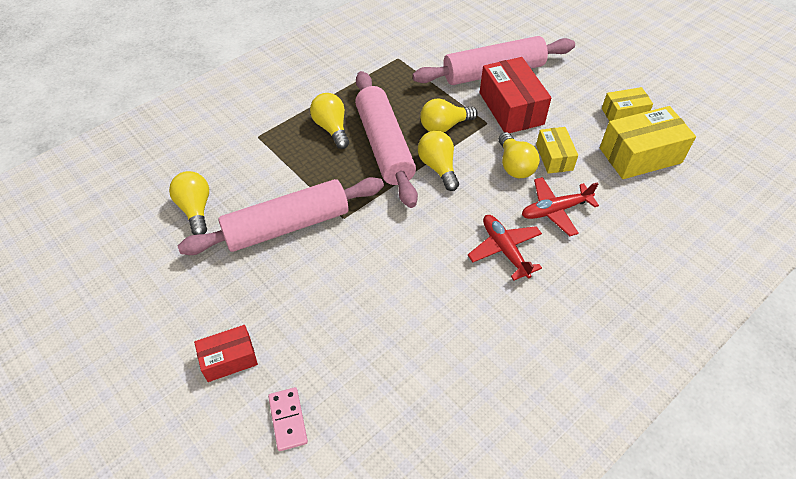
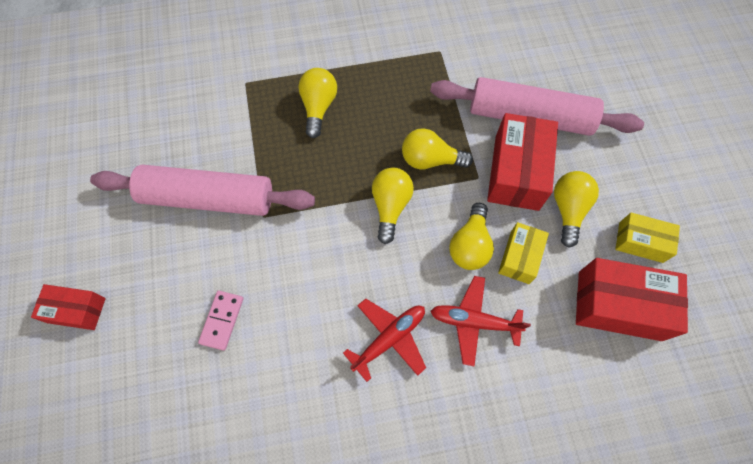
camera: 30 degrees right, 15 degrees up
yellow light bulb [169,171,209,235] -> yellow light bulb moved to [554,171,599,248]
pink domino [268,387,308,451] -> pink domino moved to [198,291,243,351]
pink rolling pin [355,71,418,208] -> none
red plane [468,215,542,281] -> red plane turned 45 degrees clockwise [343,299,426,382]
yellow box [600,106,696,179] -> red box [576,258,688,341]

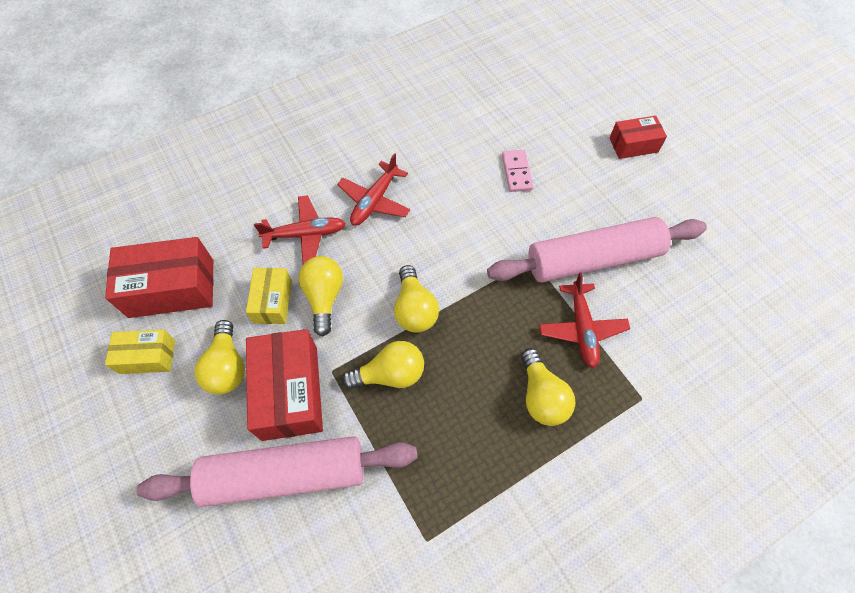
camera: 160 degrees right, 5 degrees down
none -> red plane [539,273,630,368]

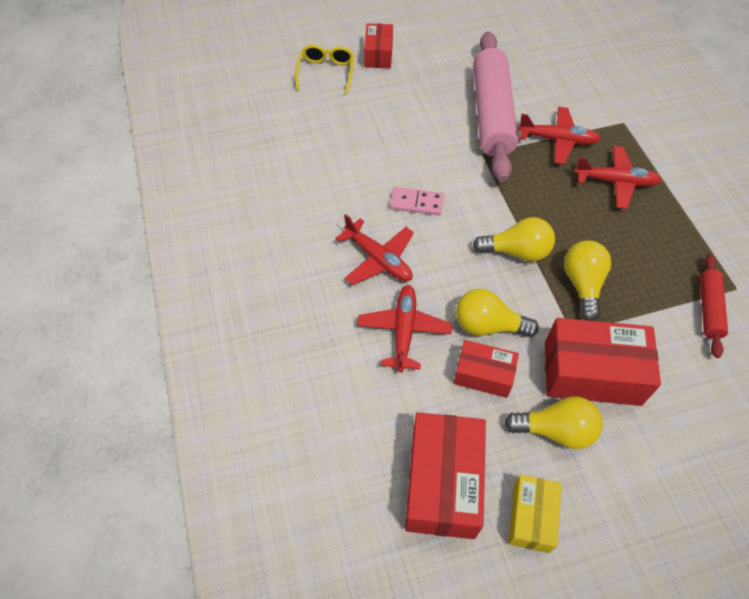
camera: 75 degrees left, 5 degrees down
pink rolling pin [137,436,417,507] -> none
yellow box [246,268,292,324] -> red box [454,340,519,398]
pink domino [502,150,533,192] -> pink domino moved to [390,187,444,215]
yellow light bulb [521,348,575,426] -> red plane [574,146,661,209]
none -> yellow glasses [295,44,354,94]
none -> red rolling pin [700,254,728,358]

